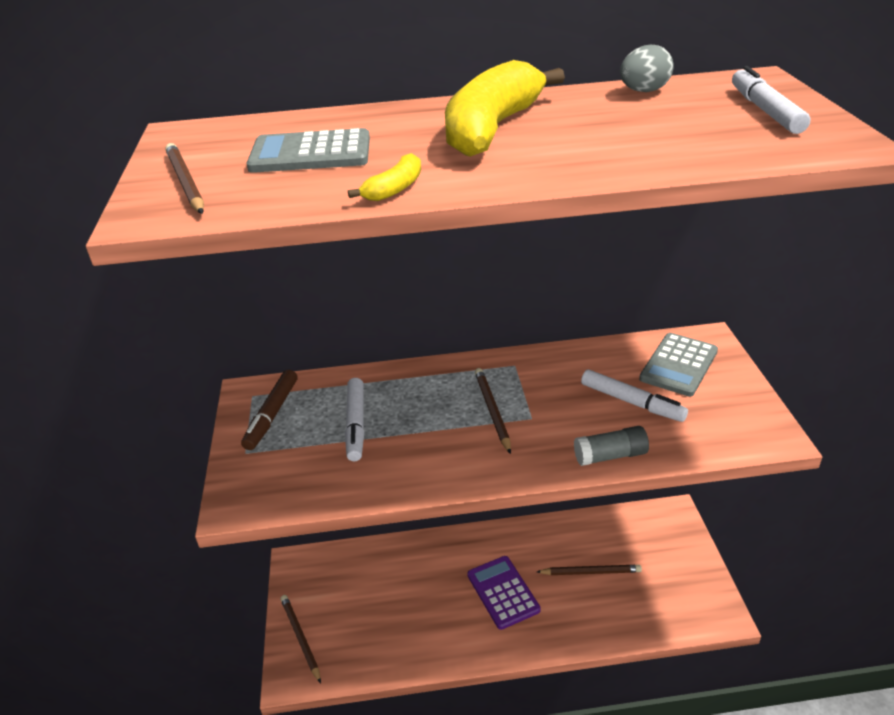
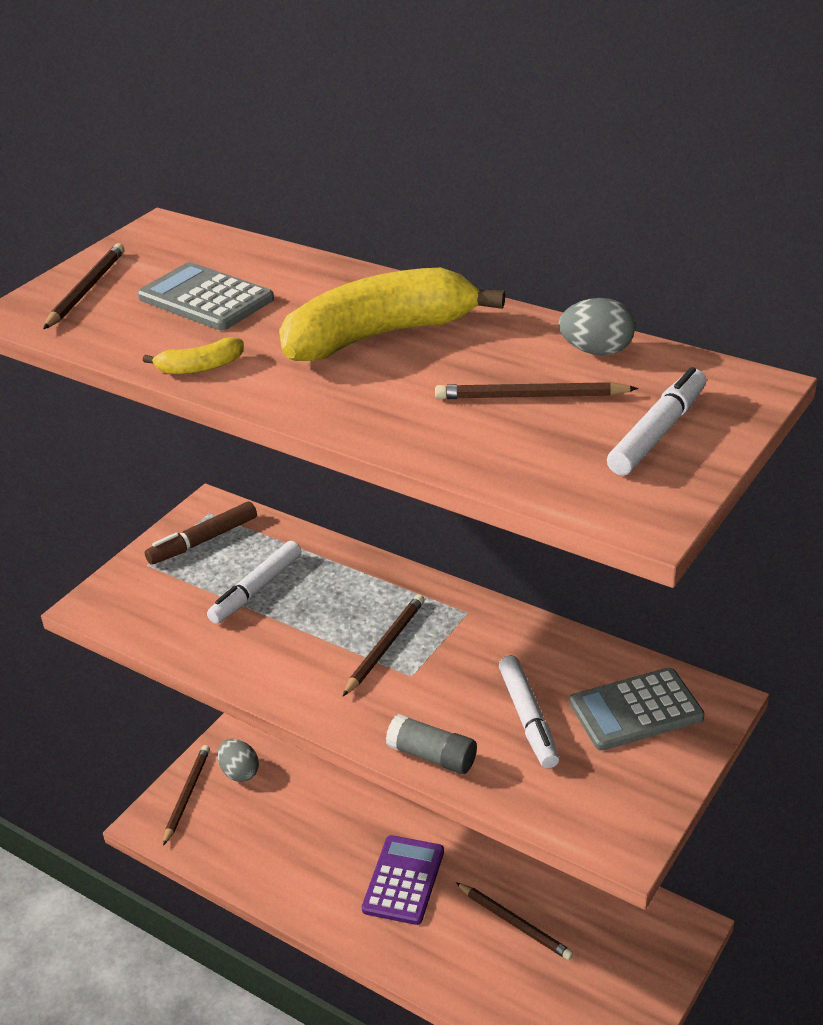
camera: 40 degrees right, 0 degrees up
none -> grey egg [217,739,259,782]
none -> brown pencil [435,382,638,399]

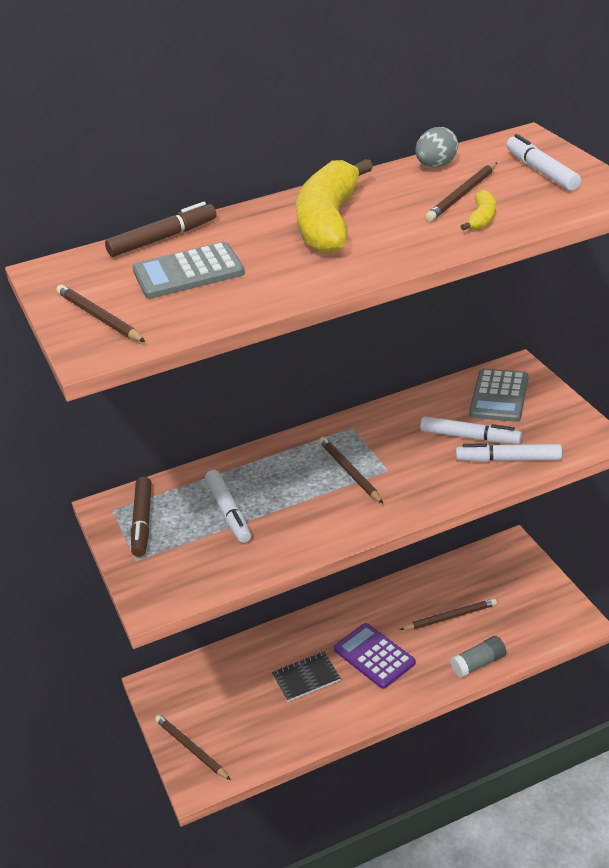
camera: 55 degrees left, 0 degrees up
yellow banana [143,337,244,374] -> yellow banana moved to [461,190,496,230]
grey egg [217,739,259,782] -> none
grey glue stick [386,714,477,774] -> grey glue stick moved to [450,636,506,678]
none -> brown marker [105,202,217,257]
none -> black notebook [272,652,341,702]
none -> white marker [456,443,562,462]

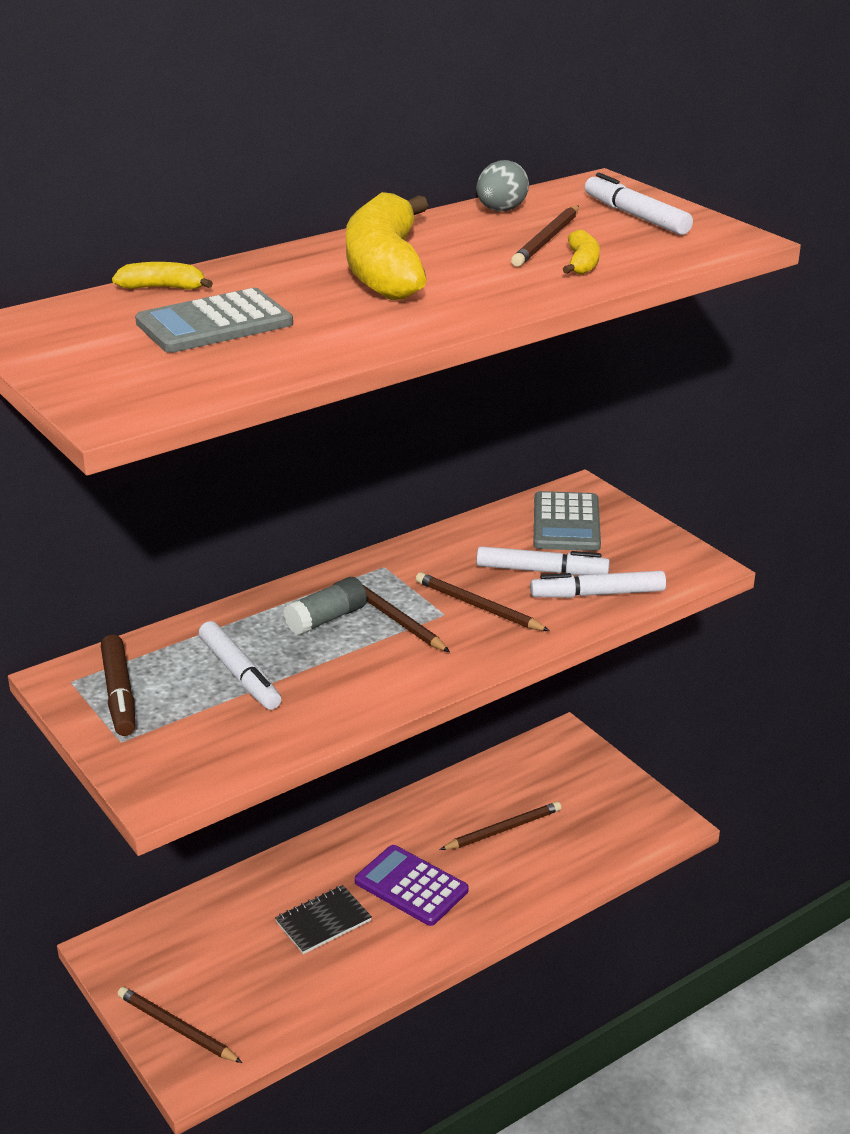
camera: 15 degrees left, 5 degrees down
brown pencil [56,285,145,342] -> brown pencil moved to [416,572,550,631]
brown marker [105,202,217,257] -> yellow banana [112,262,213,290]
grey glue stick [450,636,506,678] -> grey glue stick moved to [284,577,367,635]

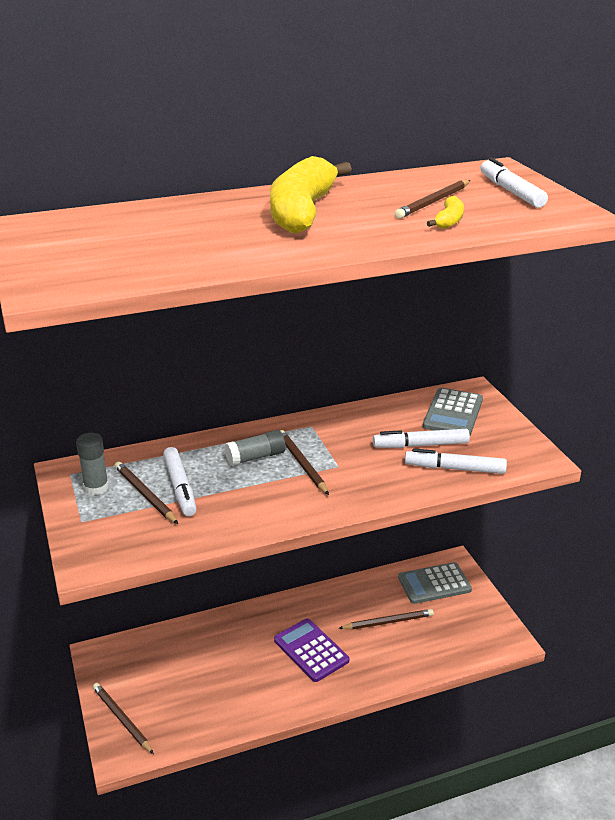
camera: 15 degrees right, 0 degrees up
brown marker [101,635,135,736] -> grey glue stick [76,433,109,495]
yellow banana [112,262,213,290] -> none
grey calculator [135,288,293,353] -> grey calculator moved to [398,562,472,604]
black notebook [275,885,372,954] -> none
brown pencil [416,572,550,631] -> brown pencil moved to [114,462,178,524]
grey egg [476,160,529,211] -> none
white marker [476,546,610,575] -> white marker turned 150 degrees clockwise [373,429,470,448]

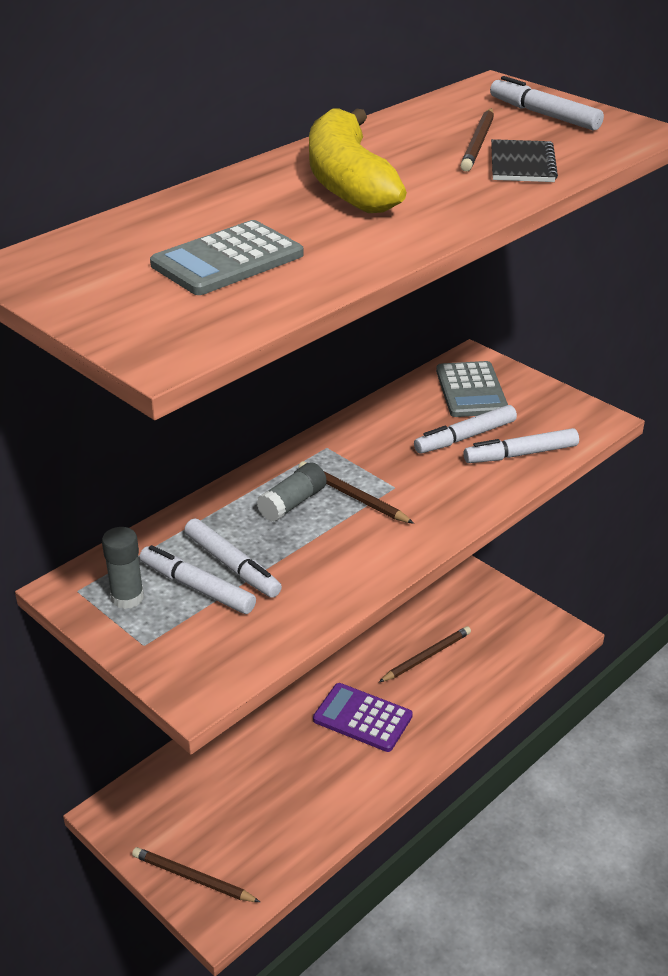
camera: 25 degrees left, 5 degrees up
brown pencil [114,462,178,524] -> white marker [140,545,256,614]
grey calculator [398,562,472,604] -> grey calculator moved to [150,220,304,295]
yellow banana [427,196,464,229] -> black notebook [491,139,558,182]

